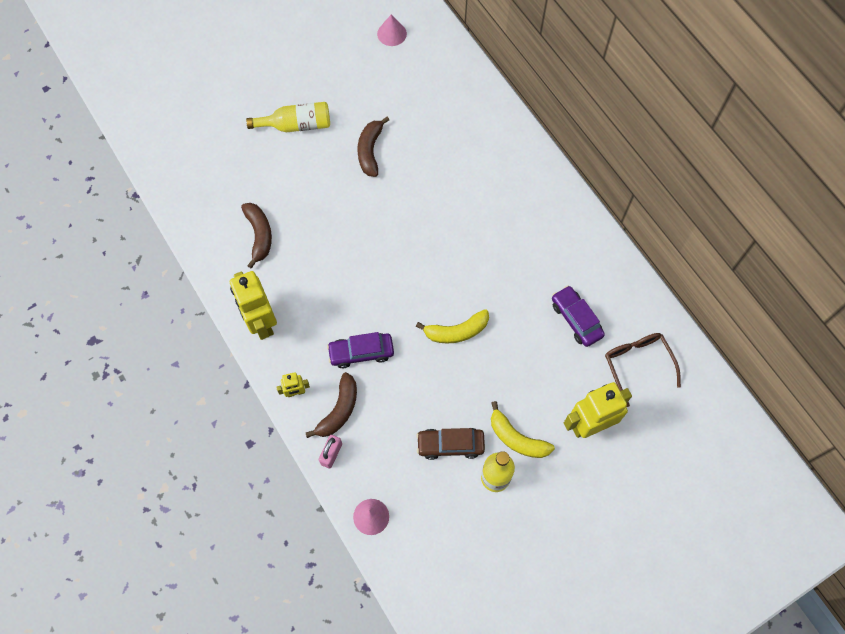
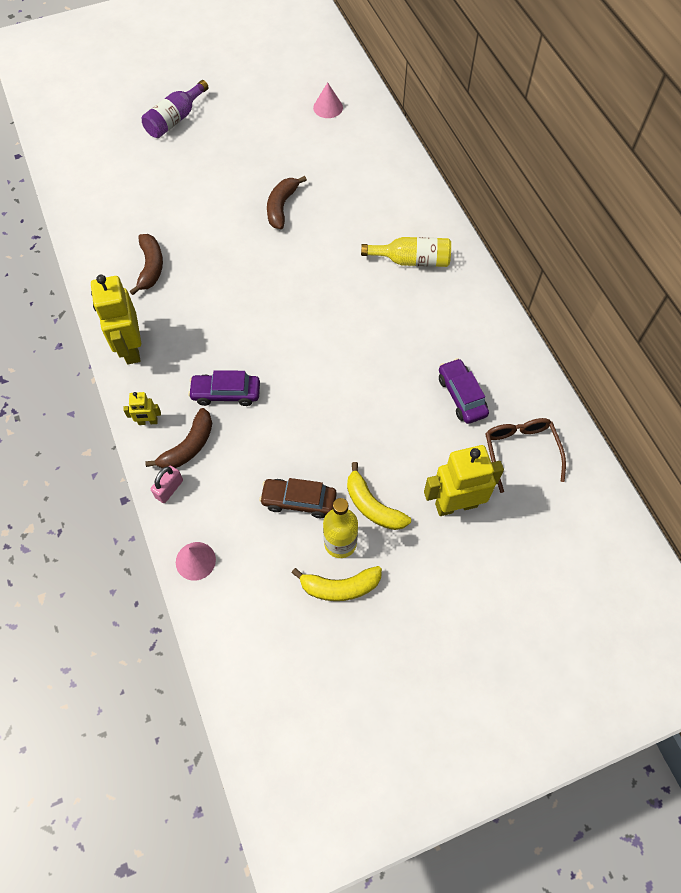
camera: 10 degrees right, 5 degrees down
yellow bottle [246,102,330,132] -> yellow bottle moved to [361,237,451,267]
yellow banana [416,309,489,344] -> yellow banana moved to [292,566,382,601]
none -> purple bottle [142,80,209,138]

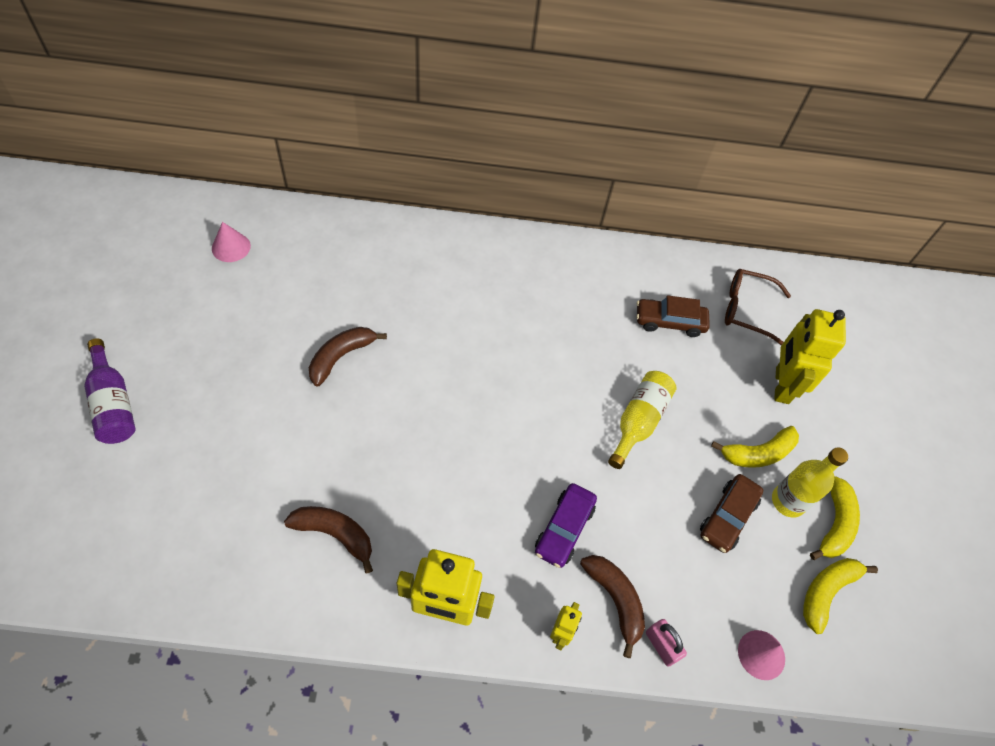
camera: 70 degrees left, 5 degrees down
brown banana [267,176,307,229] -> brown banana turned 90 degrees clockwise [309,327,387,386]
yellow bottle [361,237,451,267] -> yellow bottle moved to [608,371,677,469]
purple car [439,358,489,424] -> brown car [636,295,710,337]
none -> yellow banana [803,558,878,634]

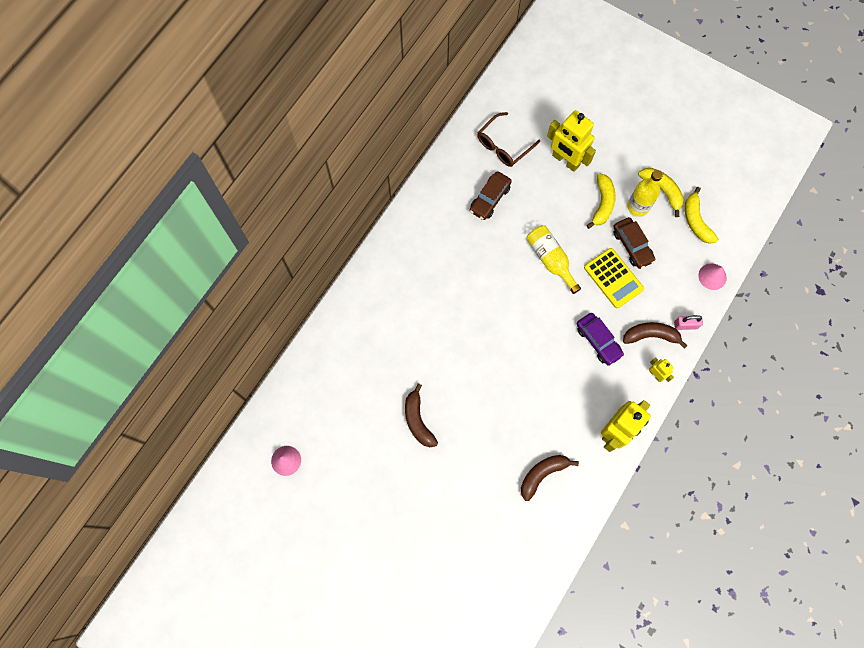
camera: 55 degrees left, 15 degrees up
purple bottle [84,339,136,444] -> none
none -> yellow calculator [584,248,644,308]

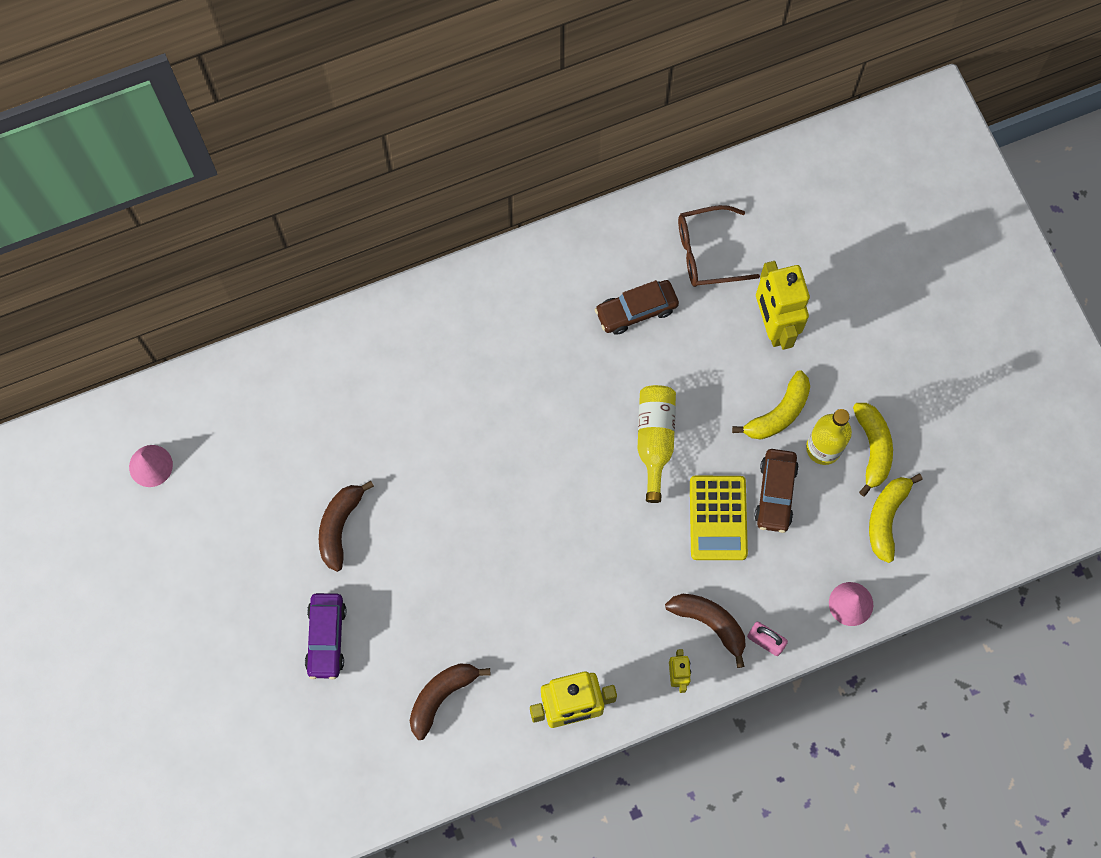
camera: 35 degrees right, 0 degrees up
brown banana [521,455,579,501] -> brown banana turned 45 degrees counterclockwise [410,663,490,740]
purple car [577,313,624,366] -> purple car moved to [305,593,346,680]

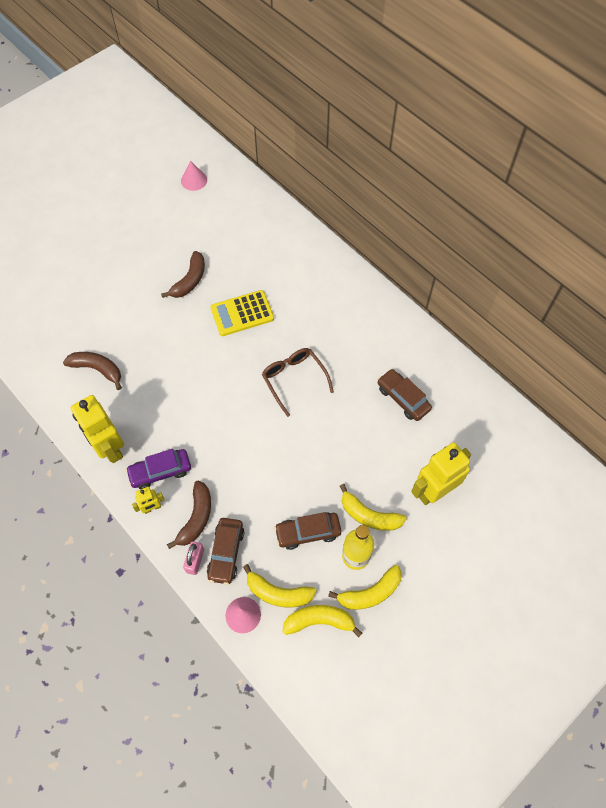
camera: 70 degrees right, 10 degrees down
purple car [305,593,346,680] -> purple car moved to [126,449,191,489]
brown banana [319,480,374,572] -> brown banana turned 120 degrees clockwise [161,251,205,298]
yellow bottle [637,385,676,503] -> none
brown glasses [678,205,760,287] -> brown glasses moved to [262,348,334,417]
yellow calculator [690,476,748,560] -> yellow calculator moved to [210,290,274,336]
none -> brown car [207,518,244,585]
none -> yellow banana [243,564,316,608]

